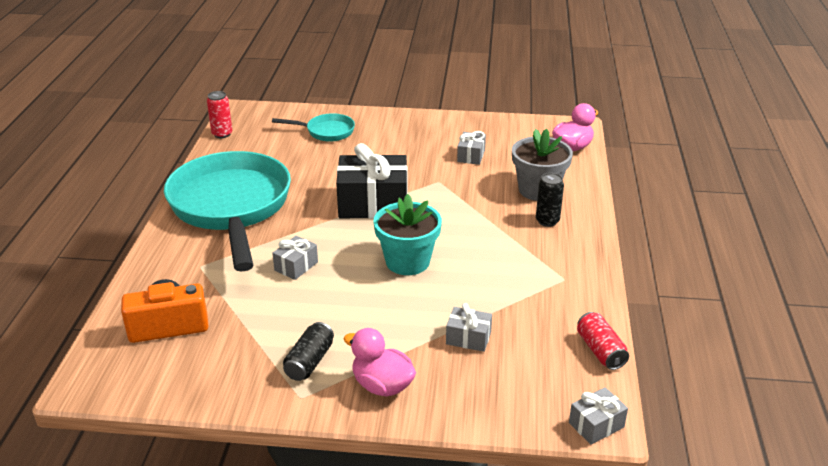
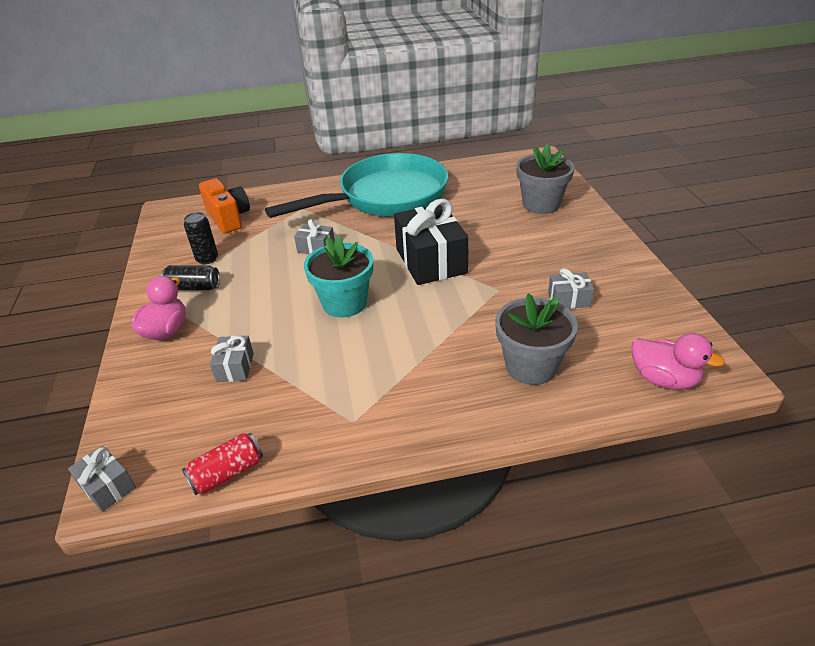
camera: 75 degrees right, 5 degrees up
red can [207,91,232,138] -> none
turquoise pan [272,113,355,142] -> grey flower pot [516,144,575,214]
black can [536,173,564,227] -> black can moved to [184,212,218,265]

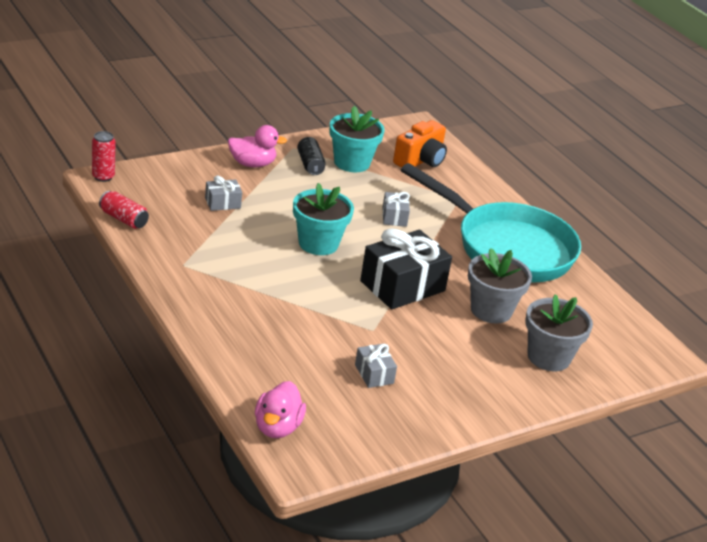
camera: 65 degrees right, 5 degrees down
grey gift [68,446,136,512] -> red can [92,131,115,182]
black can [184,212,218,265] -> turquoise flower pot [330,106,385,172]
grey flower pot [495,294,578,385] -> grey flower pot moved to [468,248,532,324]

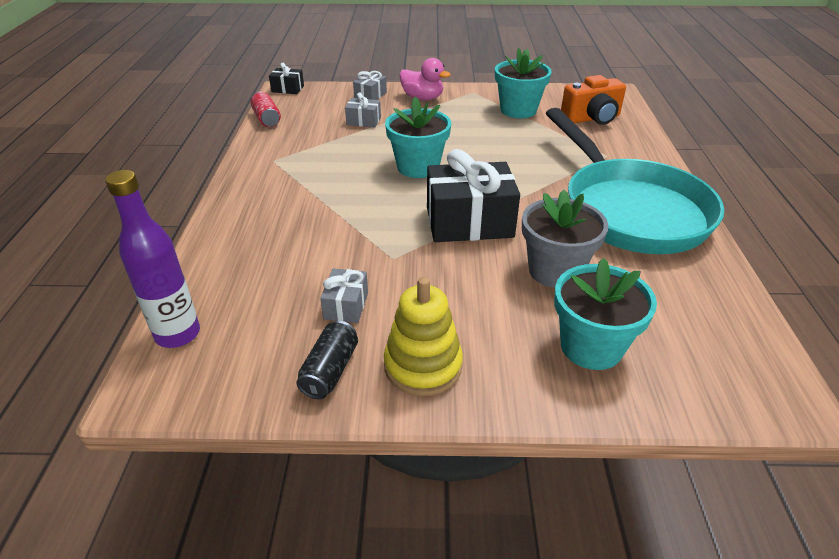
camera: 35 degrees right, 5 degrees up
red can [92,131,115,182] -> black gift [269,62,304,94]
pink duck [255,381,306,438] -> purple bottle [105,170,200,348]
black can [297,137,326,175] -> black can moved to [297,321,358,399]
grey gift [382,192,410,227] -> grey gift moved to [353,71,387,100]
grey flower pot [525,294,593,371] -> turquoise flower pot [554,258,657,370]
none -> yellow stacking toy [384,277,463,396]

